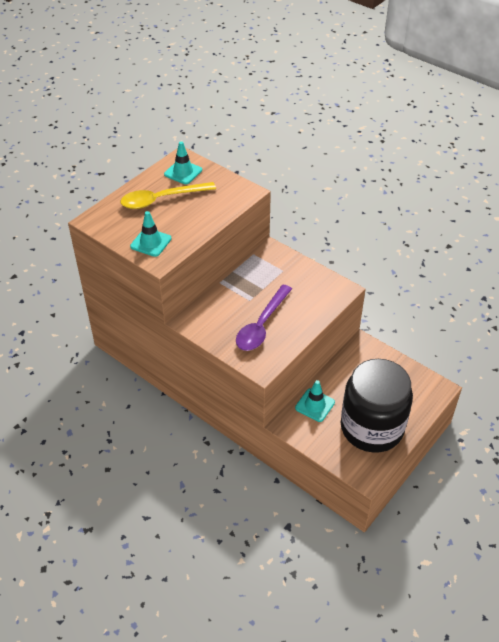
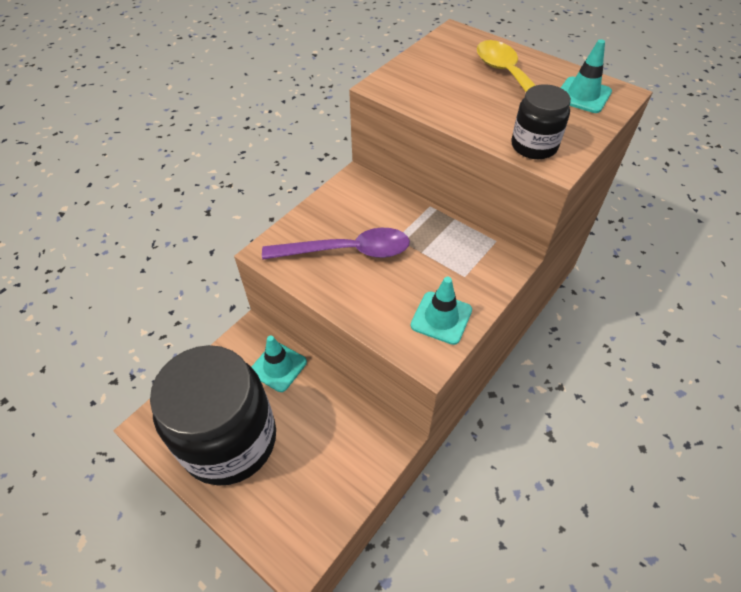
camera: 90 degrees right, 5 degrees up
turquoise traffic cone [130,211,171,257] -> turquoise traffic cone moved to [411,277,472,345]
purple spoon [236,285,292,351] -> purple spoon turned 150 degrees clockwise [262,228,410,260]
none -> black jar [511,84,571,159]

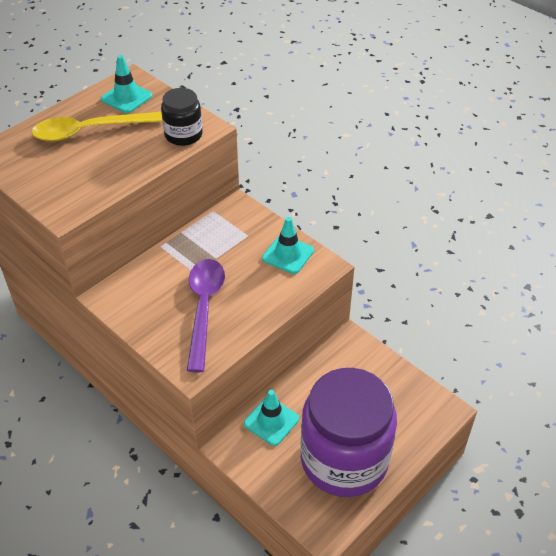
camera: 85 degrees left, 5 degrees down
black jar [150,345,276,486] -> purple jar [300,368,397,497]

